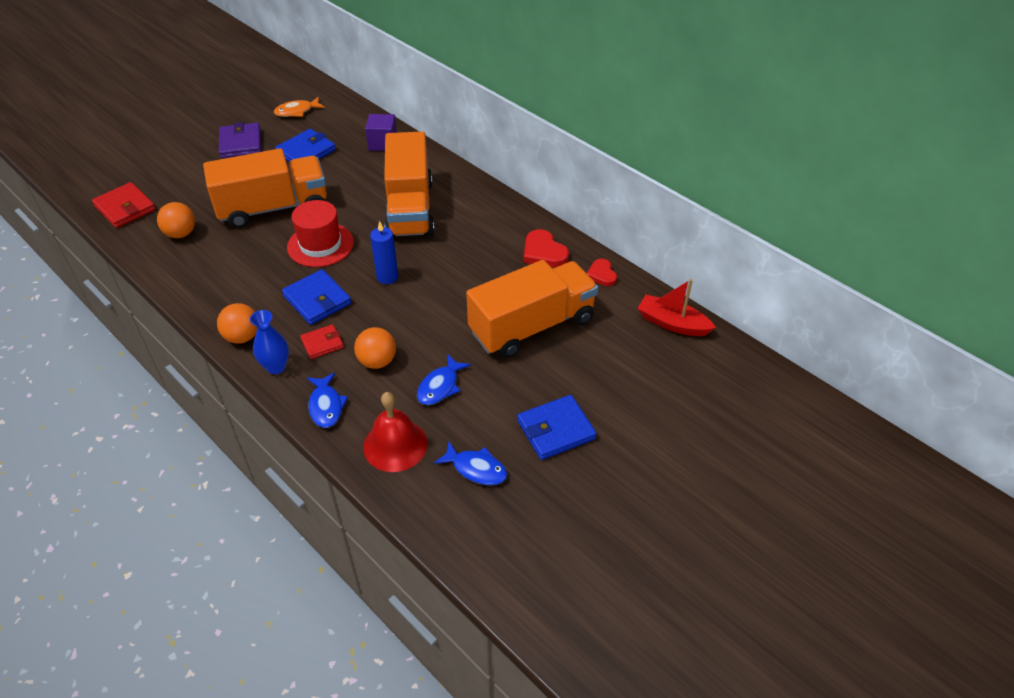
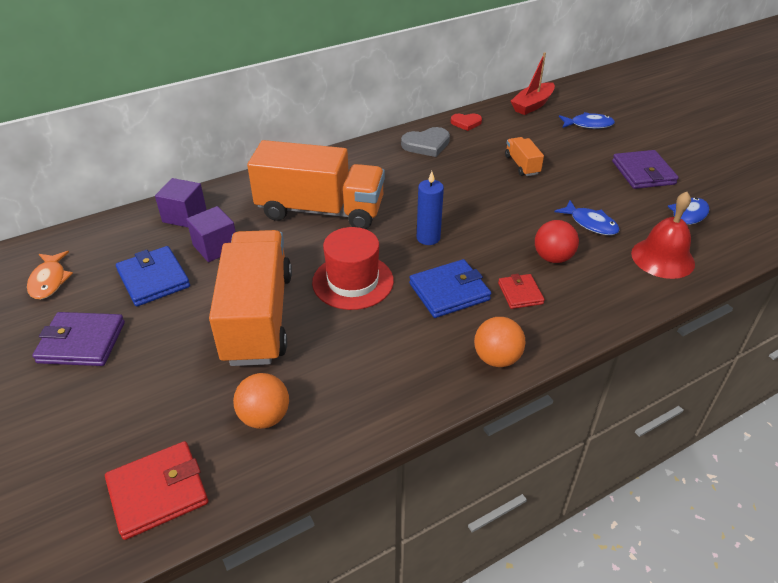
camera: 75 degrees left, 5 degrees down
blue vase [250,310,289,374] -> none
blue fish [307,373,348,428] -> blue fish moved to [559,112,615,129]
orange ball [354,327,396,369] -> red ball [535,220,579,263]
orange truck [466,260,598,358] -> orange truck [505,137,544,176], size x0.43
blue wallet [517,395,597,460] -> purple wallet [612,150,679,189]
red heart [524,229,569,267] -> grey heart [401,127,450,157]
none -> purple cube [186,206,236,262]

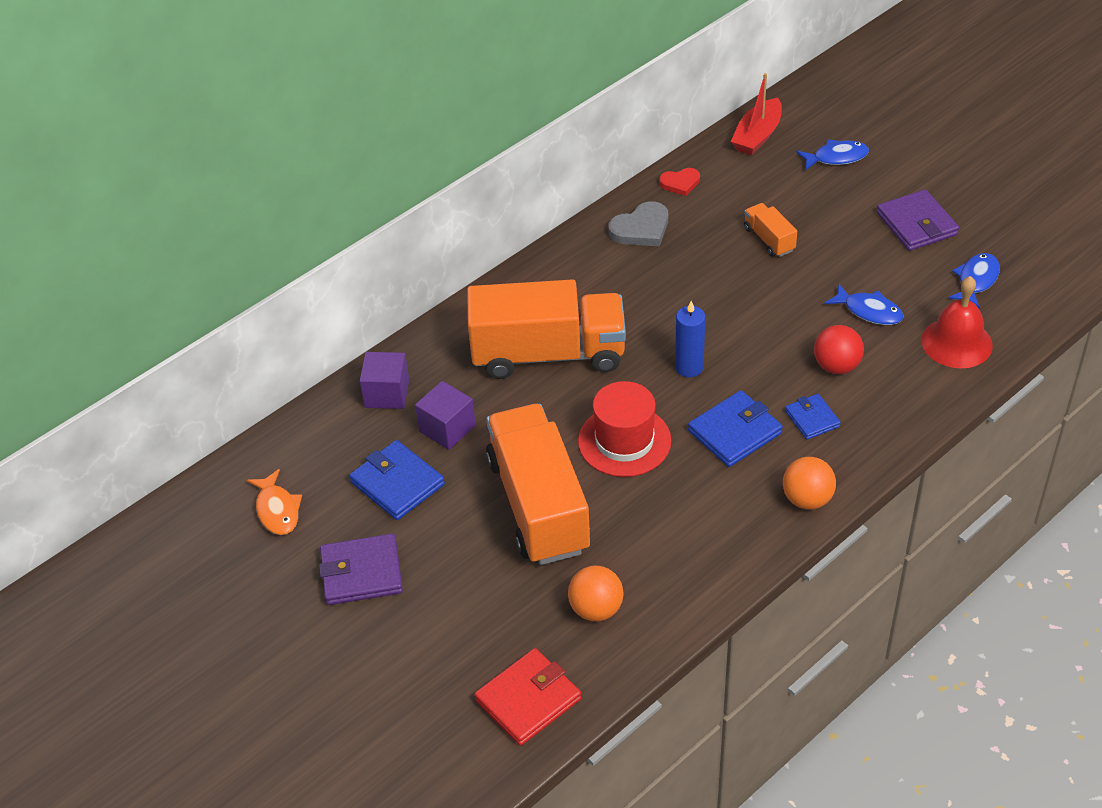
camera: 10 degrees left, 5 degrees up
red wallet [498,274,545,309] -> blue wallet [785,394,841,440]

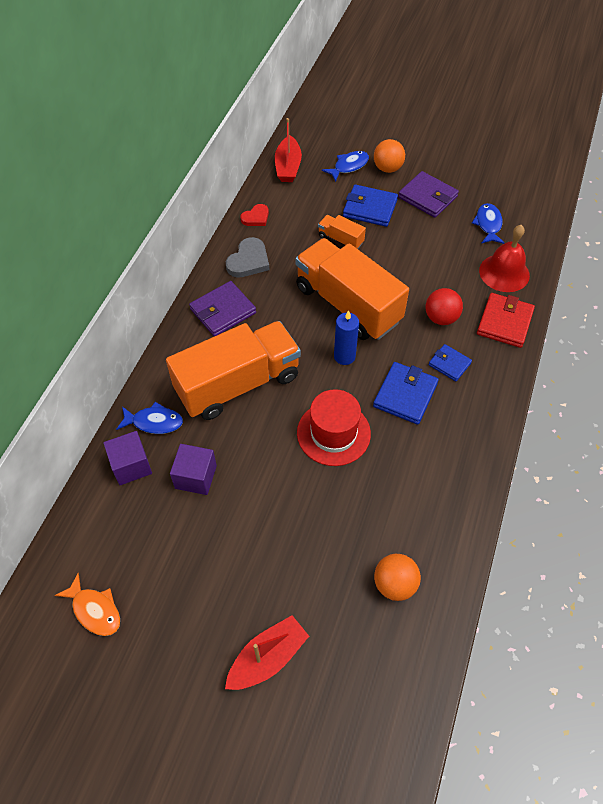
camera: 30 degrees left, 10 degrees up
purple wallet [319,534,403,605] -> purple wallet moved to [189,281,256,336]
blue wallet [349,440,445,520] -> blue wallet moved to [343,185,398,227]
red wallet [474,648,581,746] -> red wallet moved to [477,293,535,348]
orange truck [486,404,590,565] -> orange truck moved to [295,238,409,340]
orange ball [783,457,836,510] -> orange ball moved to [374,139,405,173]
blue fish [825,284,904,325] -> blue fish moved to [116,402,183,434]
none -> red boat [225,615,309,690]

